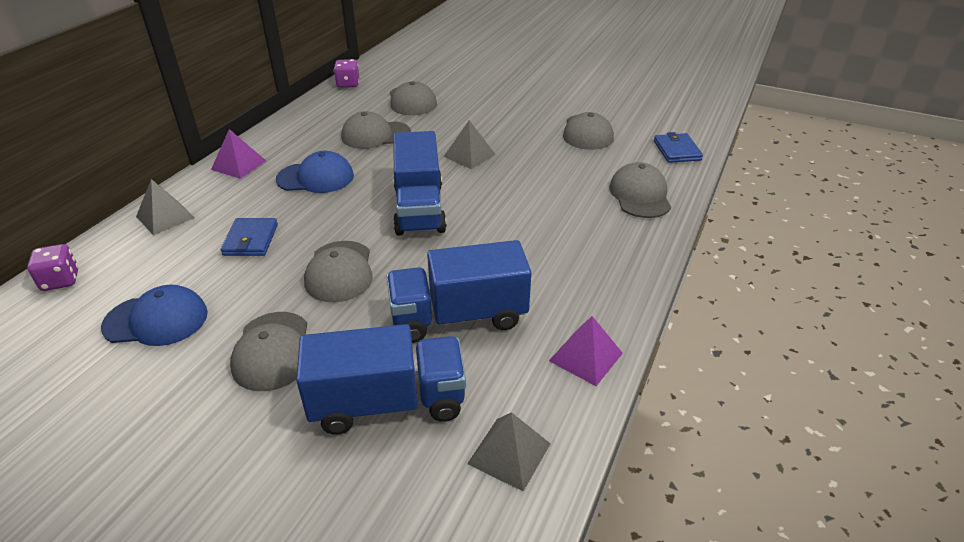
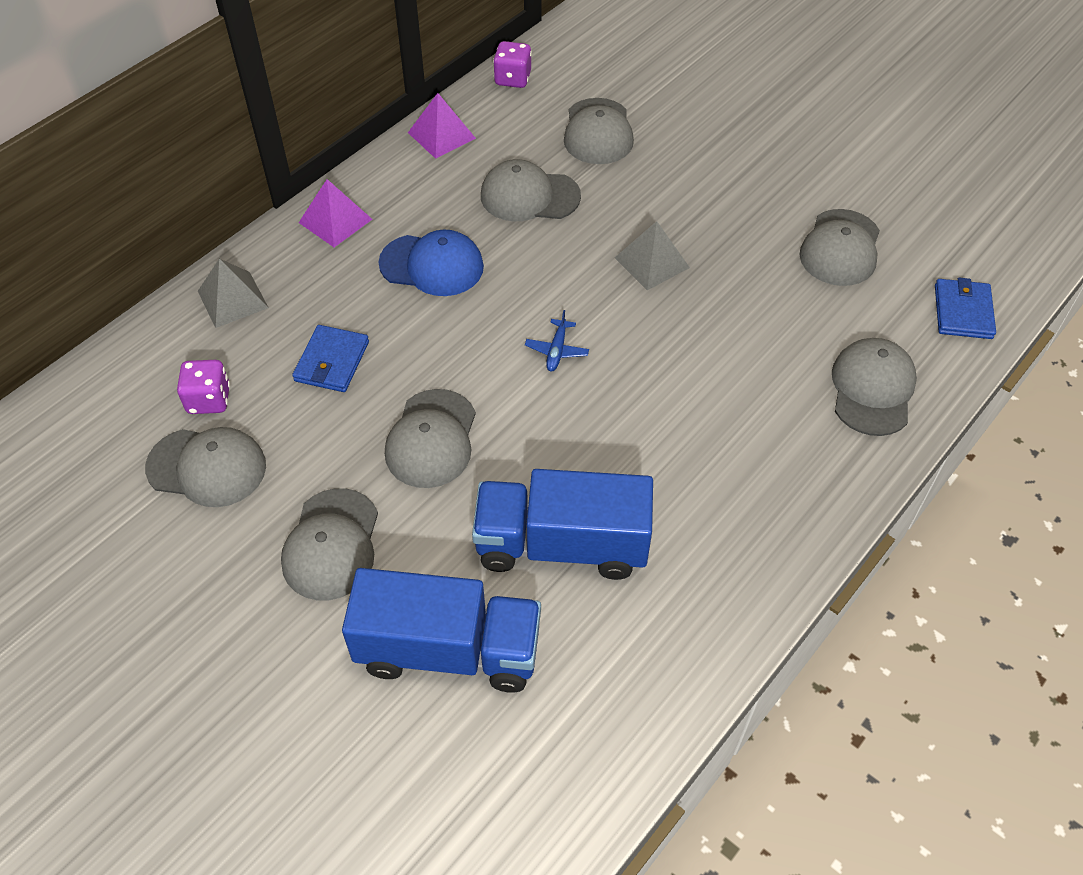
camera: 15 degrees right, 15 degrees up
purple dice [27,244,78,291] -> purple dice moved to [177,360,230,414]
blue cap [101,285,208,346] -> grey cap [145,427,266,507]
blue truck [393,131,447,236] -> blue plane [525,310,589,372]
grey pyramid [467,412,551,491] -> none
purple pyramid [549,316,623,386] -> purple pyramid moved to [408,93,476,159]

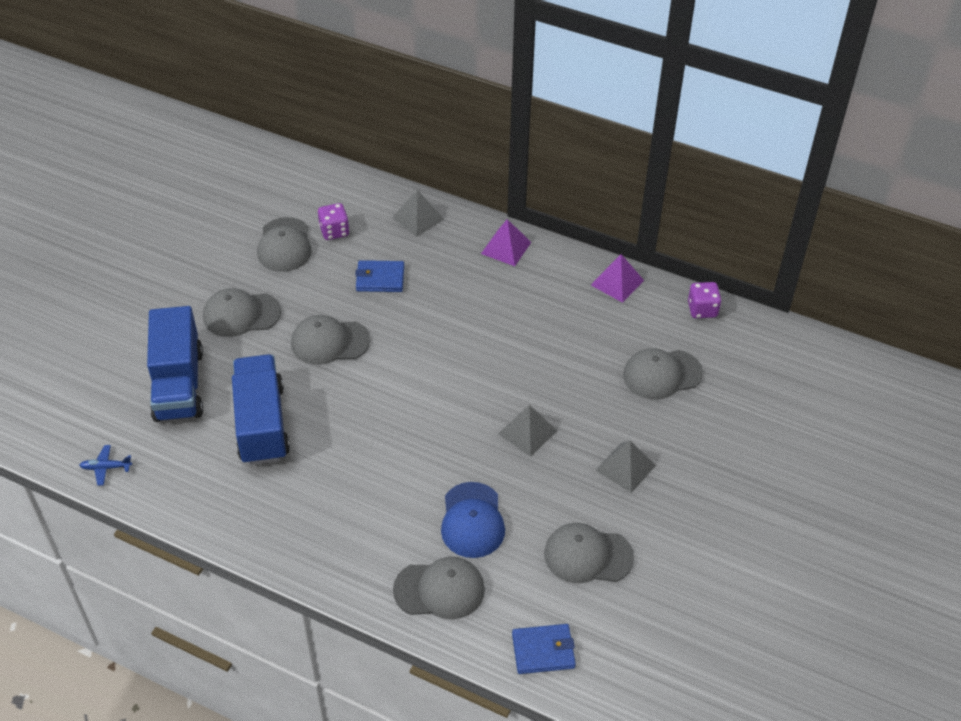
camera: 75 degrees right, 5 degrees down
blue cap [379,230,484,296] -> blue cap moved to [441,482,505,558]
grey cap [481,159,581,221] -> none
blue plane [525,310,589,372] -> blue plane moved to [79,445,132,486]
none -> grey pyramid [596,441,656,493]

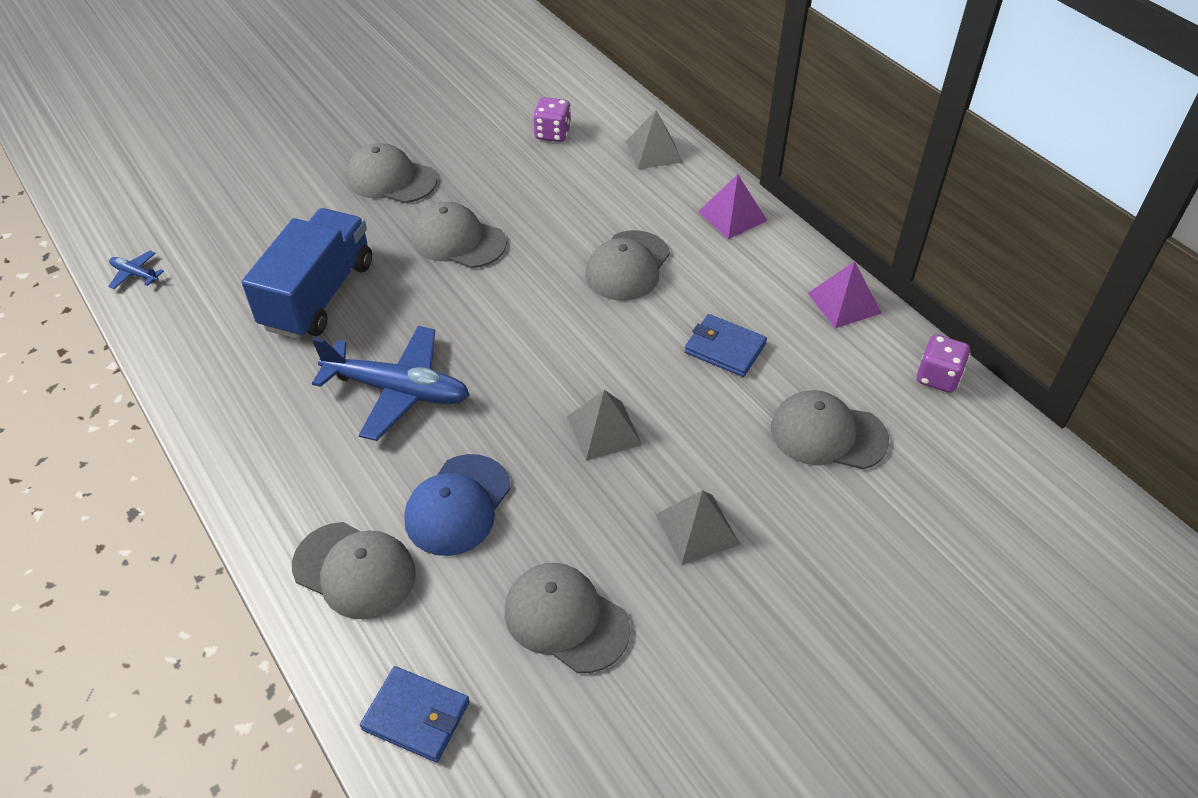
camera: 30 degrees right, 0 degrees up
blue truck [147,306,203,422] -> none
grey cap [257,217,312,272] -> grey cap moved to [585,230,670,301]
blue wallet [355,260,404,292] -> blue wallet moved to [685,314,767,377]
none -> blue plane [312,326,470,441]

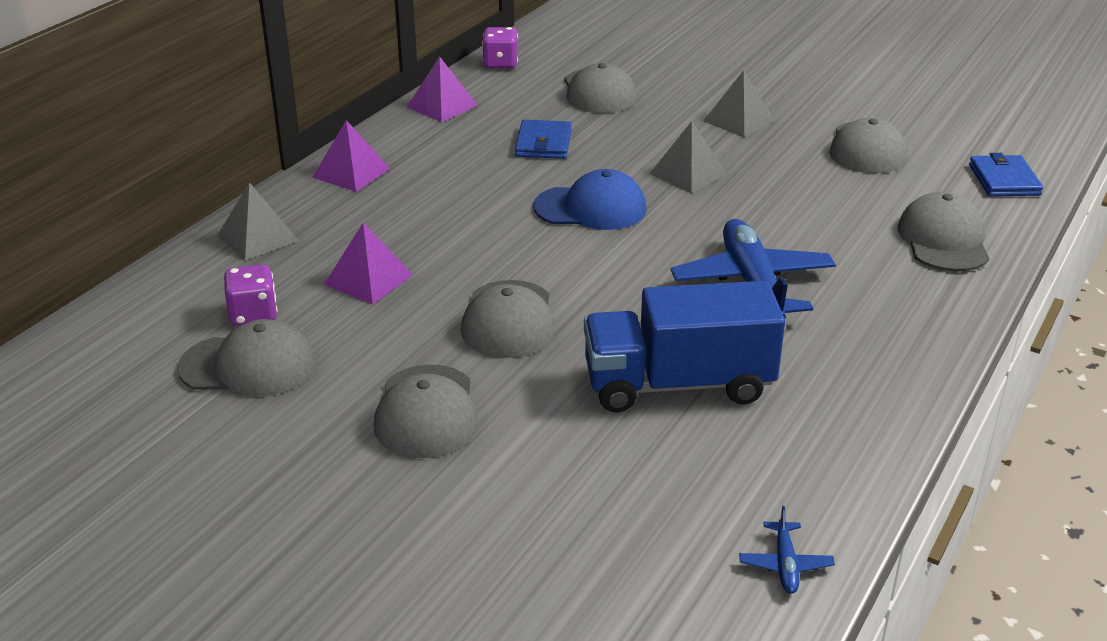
camera: 115 degrees left, 15 degrees down
blue cap [404,454,511,556] -> blue cap moved to [533,169,647,230]
grey cap [585,230,670,301] -> grey cap moved to [177,319,315,397]
none -> purple pyramid [324,223,413,304]

